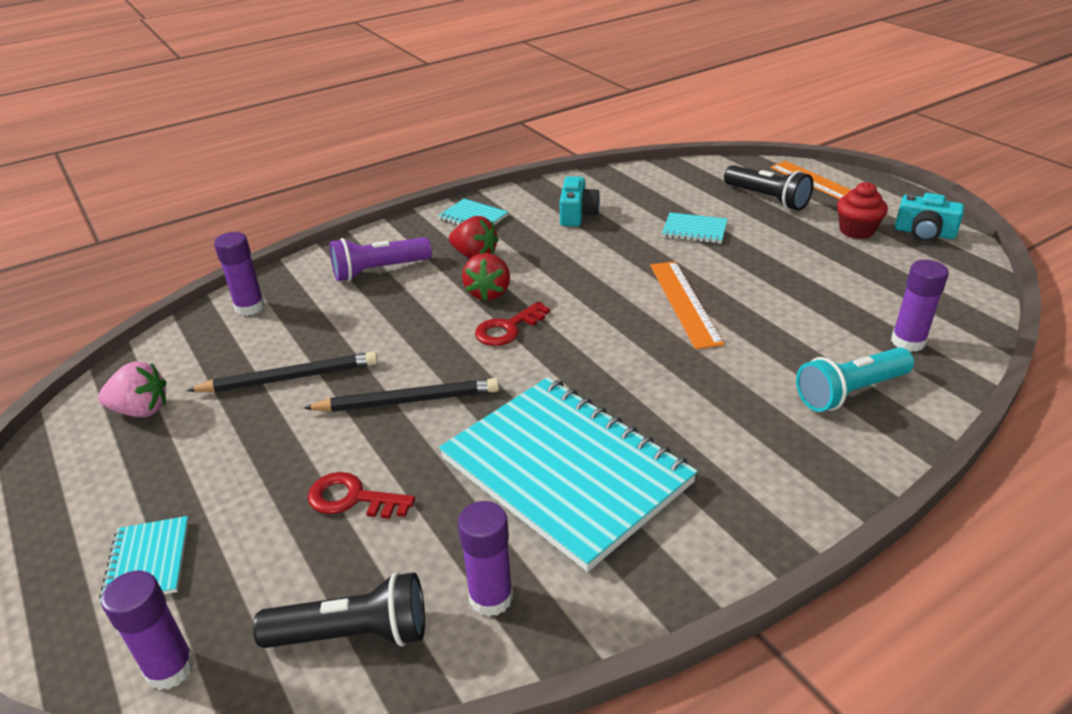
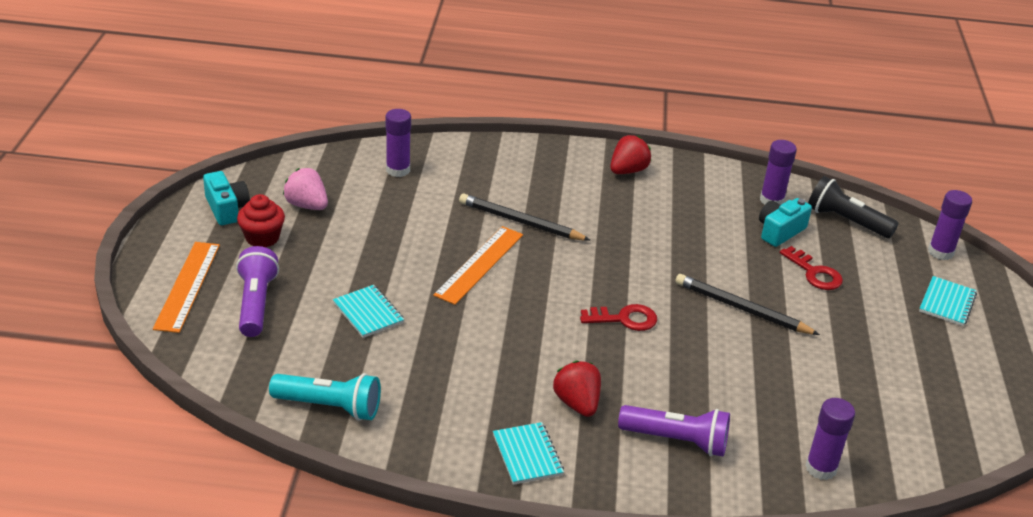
camera: 145 degrees left, 0 degrees up
pink strawberry [98,361,166,417] -> pink strawberry moved to [283,168,328,210]
black pencil [186,351,378,392] -> black pencil moved to [459,194,590,241]
turquoise notebook [439,377,698,572] -> none
red strawberry [462,253,510,301] -> red strawberry moved to [610,135,651,174]
turquoise camera [560,176,600,226] -> turquoise camera moved to [759,198,812,247]
black flashlight [724,165,813,211] -> purple flashlight [236,246,279,337]
turquoise flashlight [796,347,914,412] -> turquoise flashlight moved to [269,373,381,421]

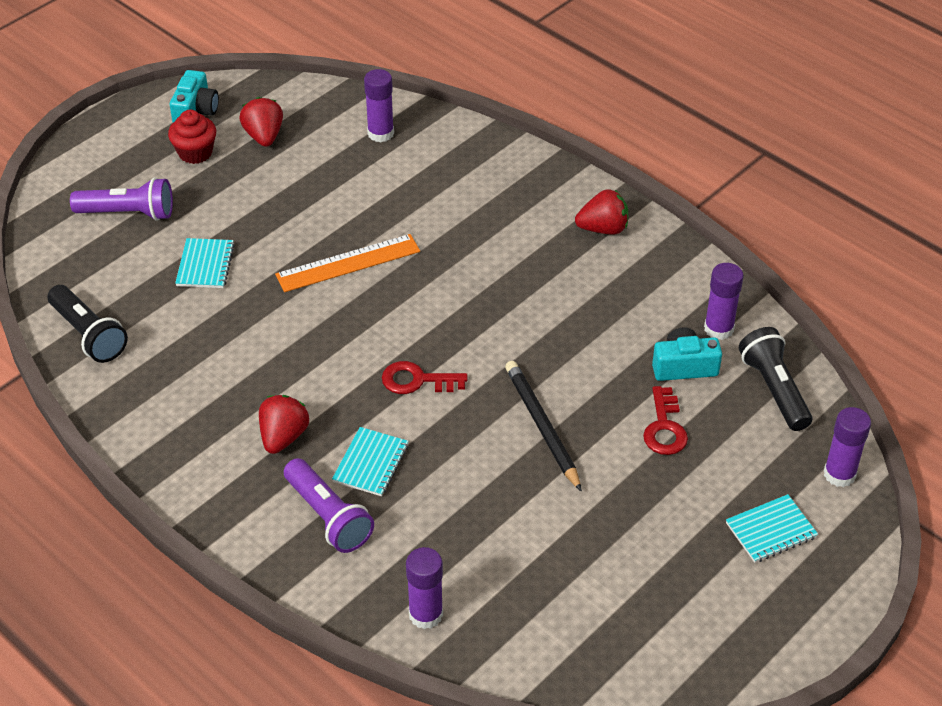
camera: 40 degrees right, 10 degrees up
orange ruler [153,242,220,333] -> none
purple flashlight [236,246,279,337] -> purple flashlight turned 60 degrees clockwise [70,177,173,221]
turquoise flashlight [269,373,381,421] -> black flashlight [48,285,128,363]
pink strawberry [283,168,328,210] -> red strawberry [239,97,283,147]
black pencil [459,194,590,241] -> none
turquoise notebook [493,422,564,485] -> turquoise notebook moved to [332,427,409,496]
red key [580,304,657,331] -> red key turned 150 degrees clockwise [382,361,468,394]

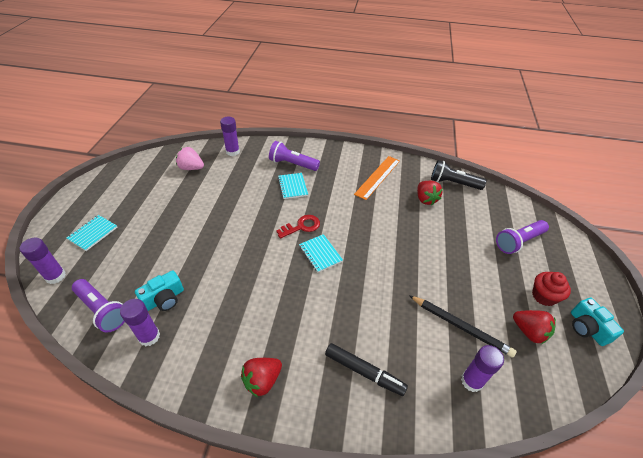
camera: 145 degrees right, 0 degrees up
turquoise notebook [175,238,235,288] -> turquoise notebook moved to [299,234,343,273]
red strawberry [259,395,309,454] -> red strawberry moved to [417,181,443,205]
orange ruler [275,234,420,292] -> orange ruler moved to [354,156,400,200]
black pencil [505,361,582,492] -> black pencil moved to [409,295,516,358]
red key [643,386,688,455] -> none
black flashlight [739,327,812,431] -> purple flashlight [72,279,125,333]
none -> pink strawberry [176,147,204,170]
none -> black marker [325,343,408,396]

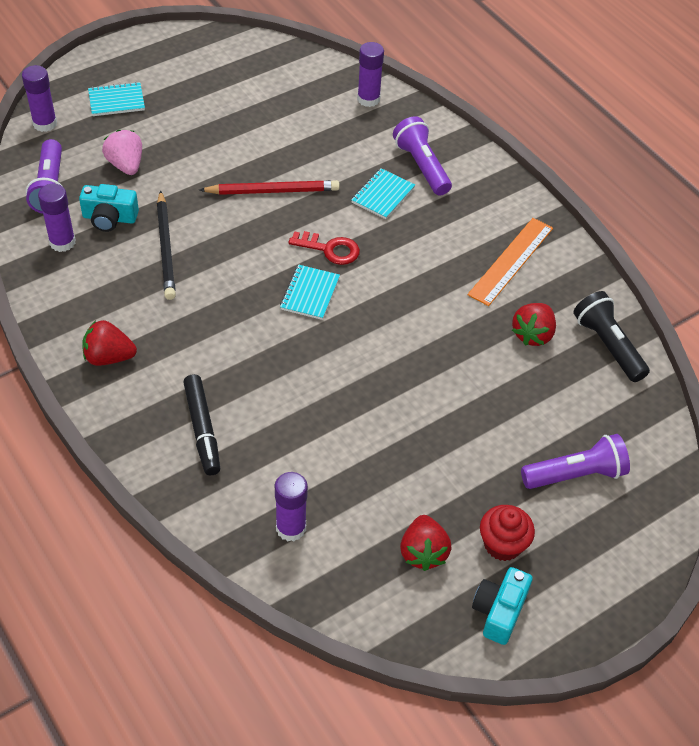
camera: 45 degrees right, 5 degrees up
pink strawberry [176,147,204,170] -> pink strawberry moved to [102,130,142,175]
orange ruler [354,156,400,200] -> orange ruler turned 45 degrees counterclockwise [468,218,553,306]
black pencil [409,295,516,358] -> black pencil moved to [157,190,176,300]
purple flashlight [496,220,549,254] -> purple flashlight turned 150 degrees clockwise [521,434,630,489]
none -> red pencil [199,180,340,195]

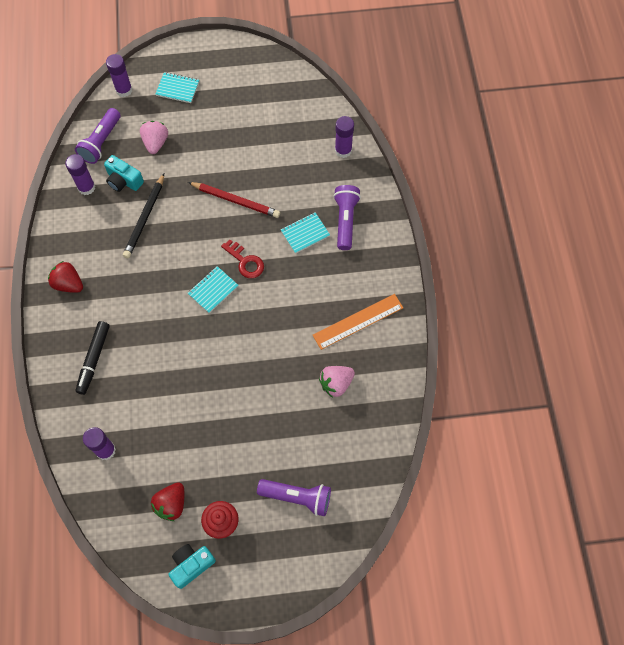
camera: 30 degrees right, 15 degrees up
red strawberry [512,303,556,346] -> pink strawberry [319,366,355,398]
black flashlight [573,291,650,382] -> none

